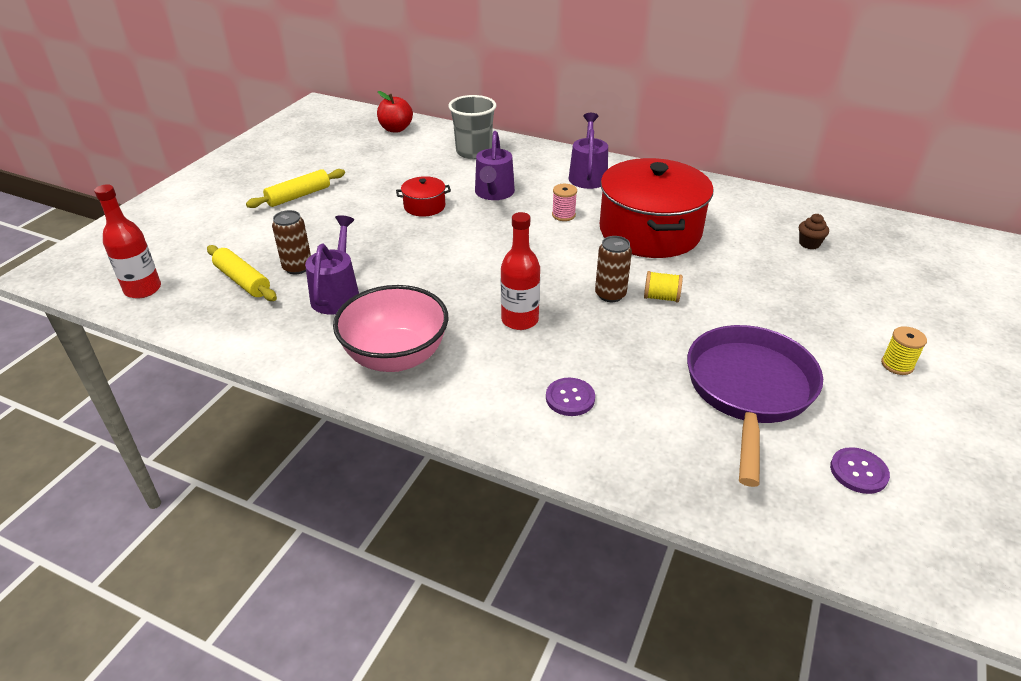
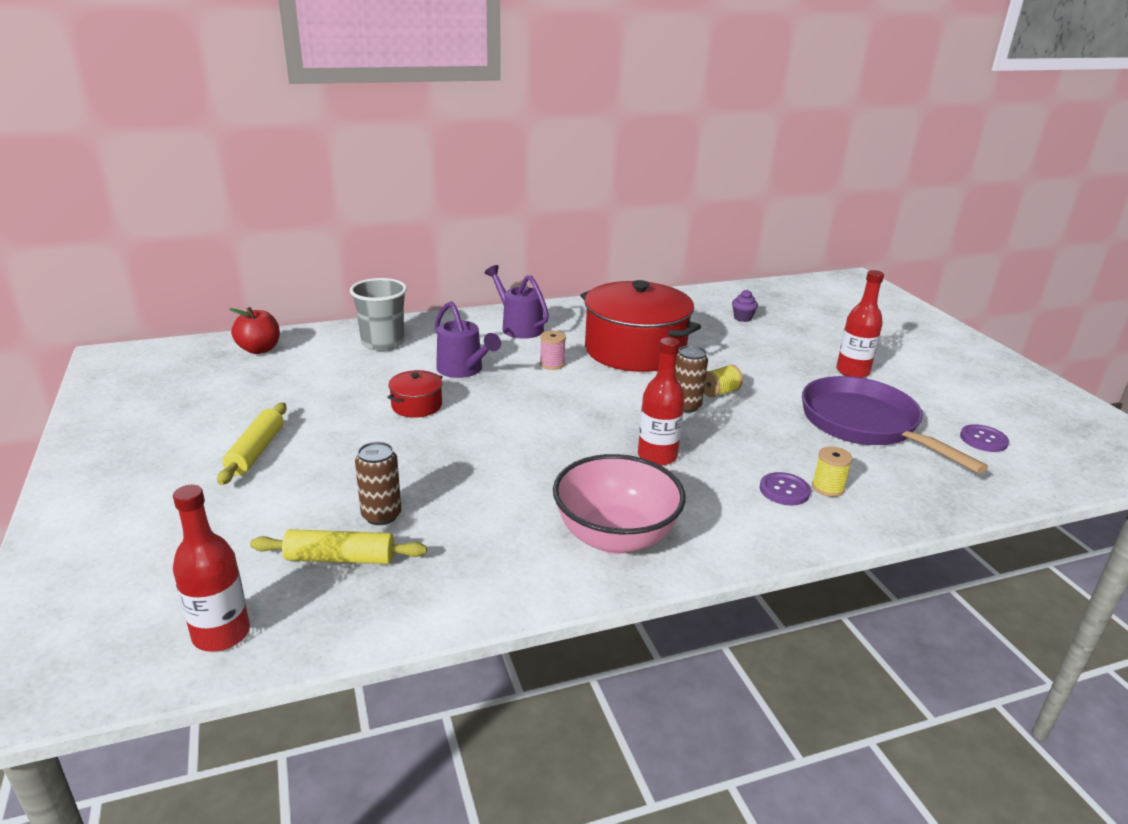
camera: 45 degrees left, 10 degrees down
purple watering can [305,215,359,314] -> none
brown cupcake [799,214,829,249] -> purple cupcake [732,290,758,322]
yellow spool [881,326,927,375] -> yellow spool moved to [812,446,853,497]
none -> red bottle [836,270,884,378]

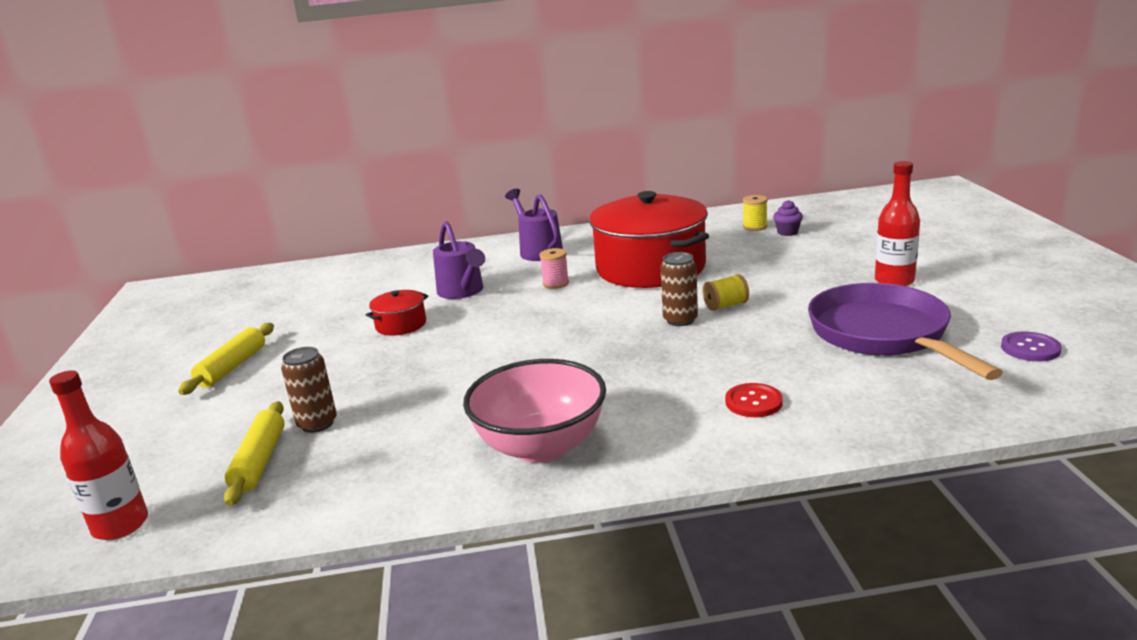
camera: 15 degrees right, 5 degrees down
red apple [229,307,280,354] -> none
yellow rolling pin [250,529,427,564] -> yellow rolling pin turned 75 degrees clockwise [224,401,285,506]
grey cup [350,278,407,351] -> none
red bottle [638,337,685,466] -> none
purple button [760,472,811,506] -> red button [725,383,783,417]
yellow spool [812,446,853,497] -> yellow spool moved to [743,195,768,231]

